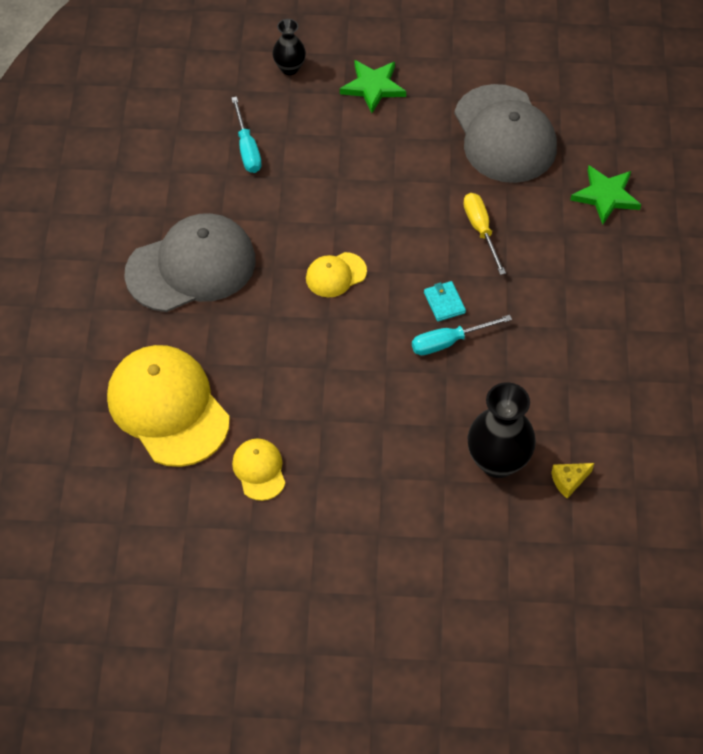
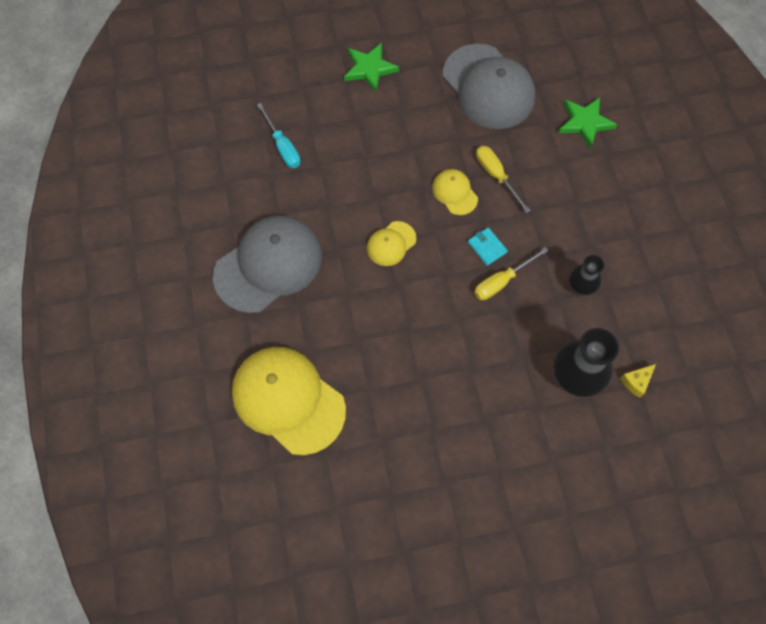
camera: 15 degrees left, 10 degrees up
yellow cap [232,439,285,501] -> yellow cap moved to [432,169,478,215]
black vase [272,19,306,75] -> black vase moved to [569,255,604,296]
turquoise screwdriver [412,315,512,355] -> yellow screwdriver [474,247,548,300]

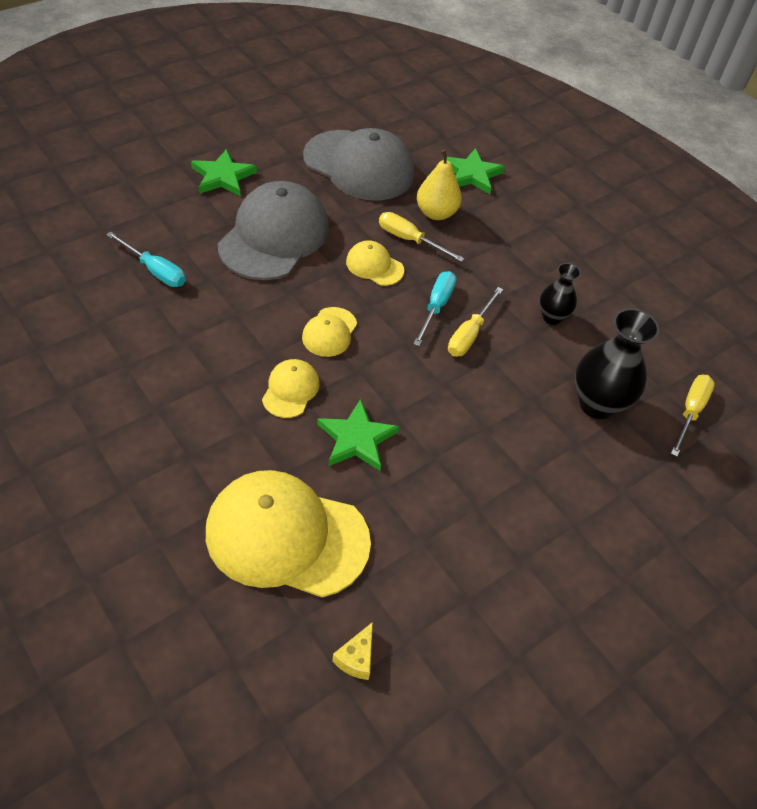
camera: 30 degrees left, 15 degrees down
grey cap [213,215,322,313] -> grey cap moved to [218,181,329,280]
turquoise wallet [468,228,508,266] -> turquoise screwdriver [414,271,456,346]
yellow cheese [620,364,656,398] -> yellow cheese moved to [332,622,373,680]
none -> yellow cap [262,359,319,418]
none -> green star [317,399,399,471]
none -> yellow pear [417,149,462,220]
none -> yellow screwdriver [671,375,715,457]

